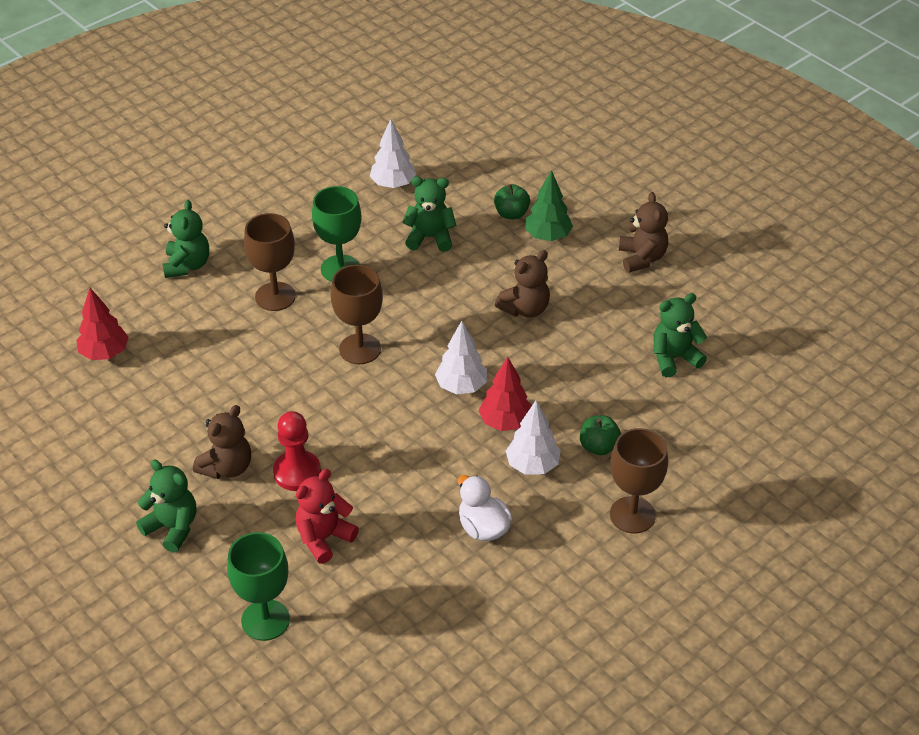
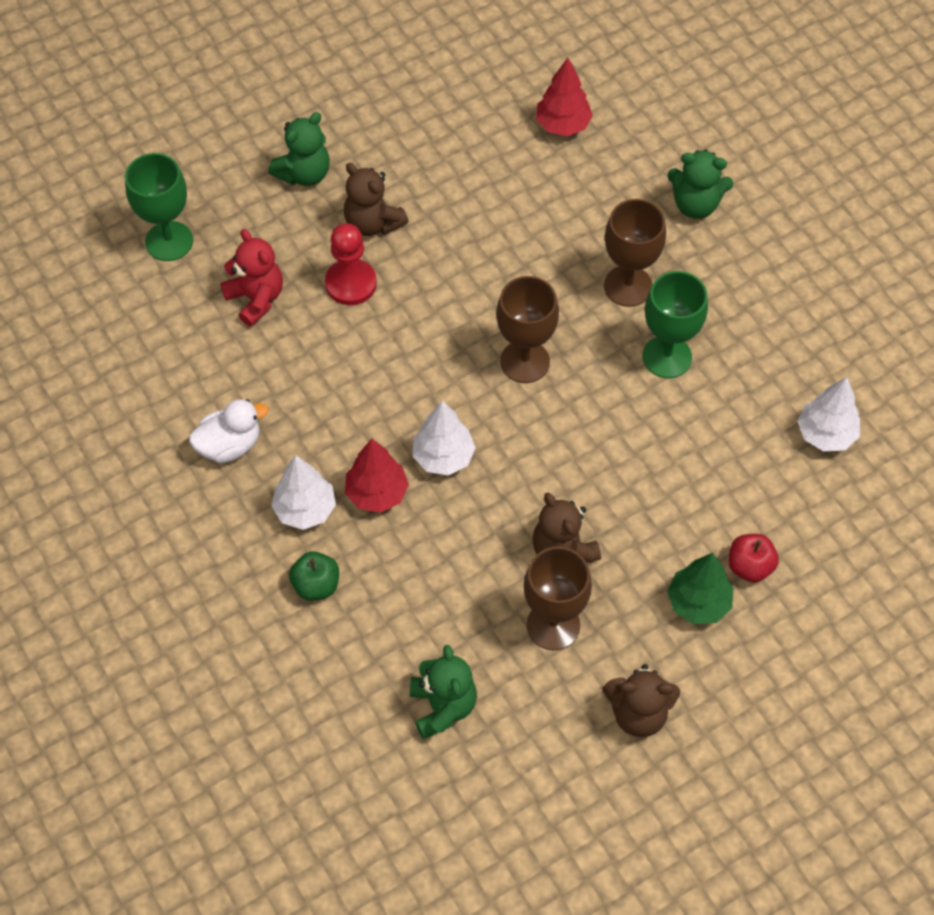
camera: 100 degrees right, 15 degrees up
green teddy bear [402,176,457,252] -> none
green apple [494,184,530,219] -> red apple [728,534,779,582]
brown goblet [610,428,668,533] -> brown goblet moved to [524,546,592,650]

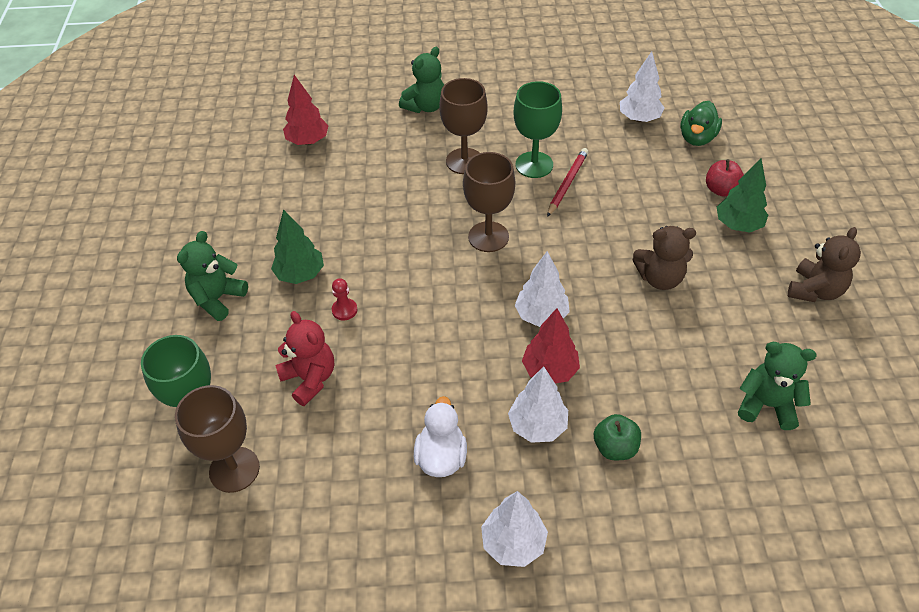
camera: 60 degrees left, 10 degrees down
red teddy bear [220,229,283,327] -> red teddy bear turned 60 degrees clockwise [275,311,334,406]
green teddy bear [268,112,330,186] -> green teddy bear turned 135 degrees counterclockwise [177,231,248,321]
red pawn [325,223,377,305] -> red pawn [332,278,357,320], size x0.55
brown teddy bear [344,163,408,236] -> green tree [271,209,324,284]
brown goblet [524,546,592,650] -> brown goblet moved to [175,385,260,493]
none -> white tree [481,491,548,567]
none -> red pencil [547,148,588,217]
none -> green duck [681,101,722,146]

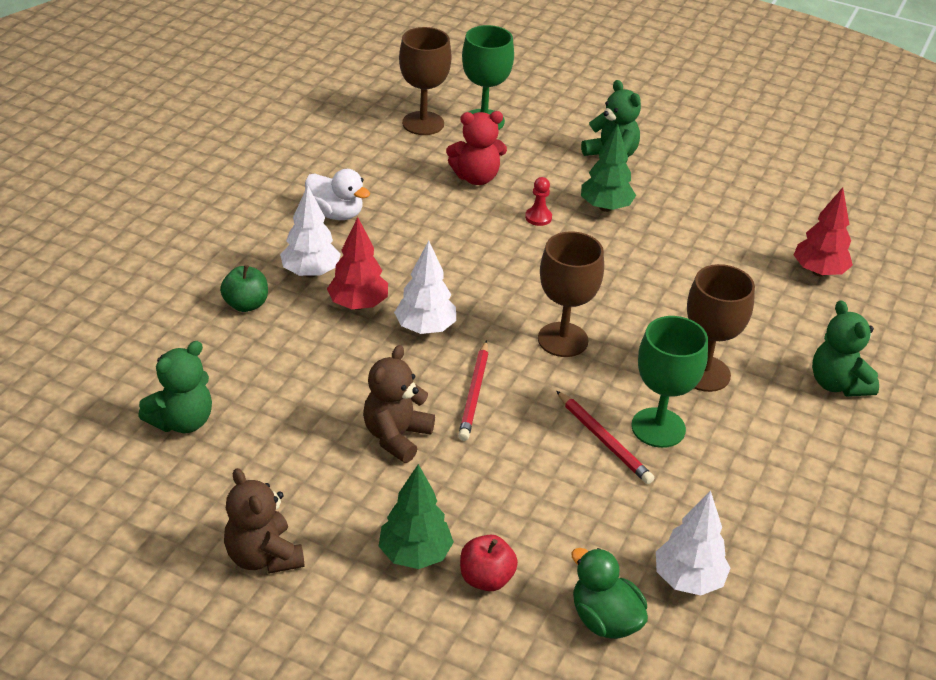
camera: 115 degrees right, 10 degrees down
white tree [481,491,548,567] -> none
none -> red pencil [458,340,488,441]

